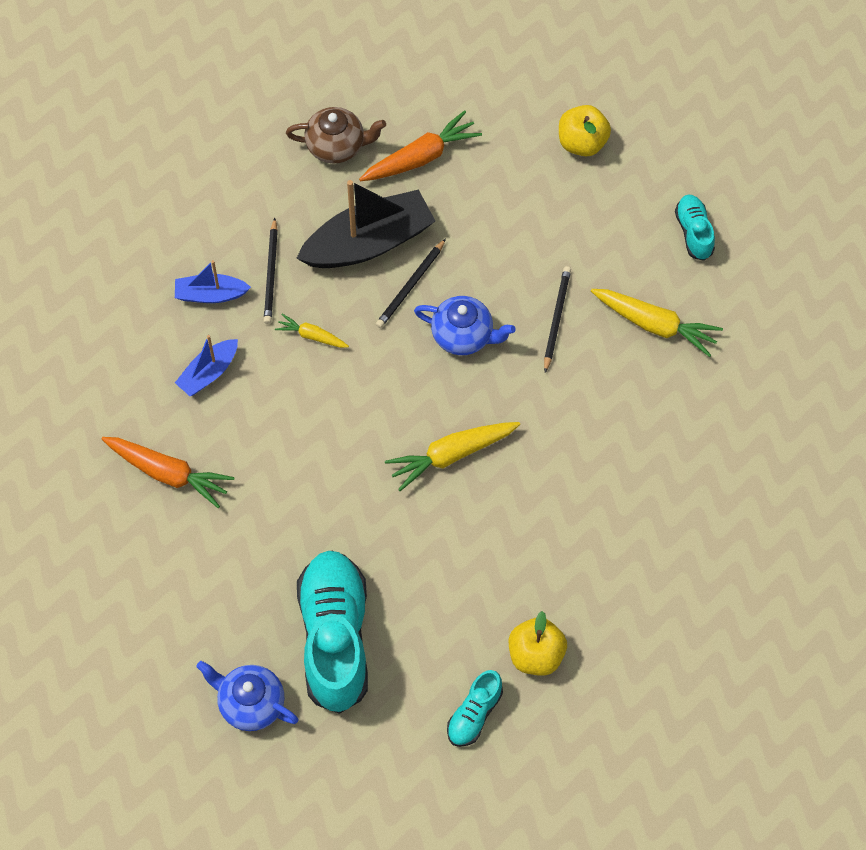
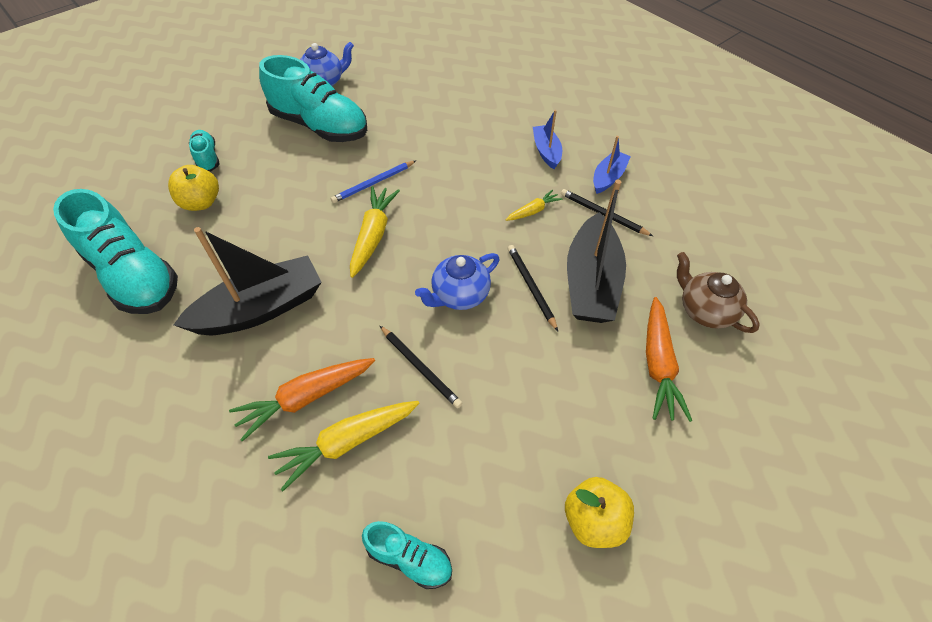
camera: 125 degrees right, 10 degrees down
orange carrot [102,437,235,508] -> orange carrot moved to [229,358,375,442]
brown teapot [286,107,386,164] -> brown teapot turned 105 degrees clockwise [677,252,760,333]
none -> turquoise shoe [53,189,178,314]
none -> black boat [174,227,322,335]
none -> blue pencil [331,161,416,203]

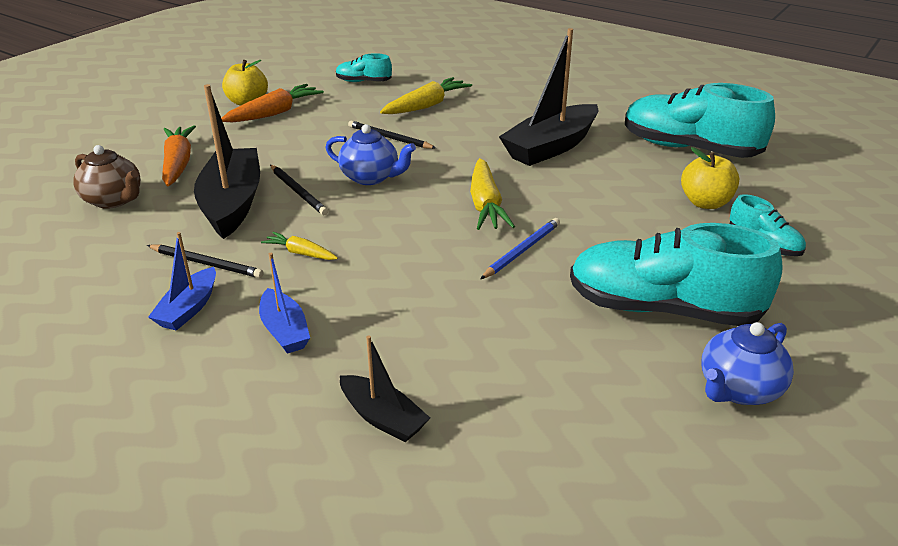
camera: 165 degrees right, 20 degrees down
orange carrot [229,358,375,442] -> orange carrot moved to [221,84,324,123]
blue teapot [415,253,500,310] -> blue teapot turned 75 degrees clockwise [325,124,416,185]
yellow carrot [506,190,562,221] -> yellow carrot turned 75 degrees clockwise [261,232,338,260]
none -> black boat [340,335,430,442]

